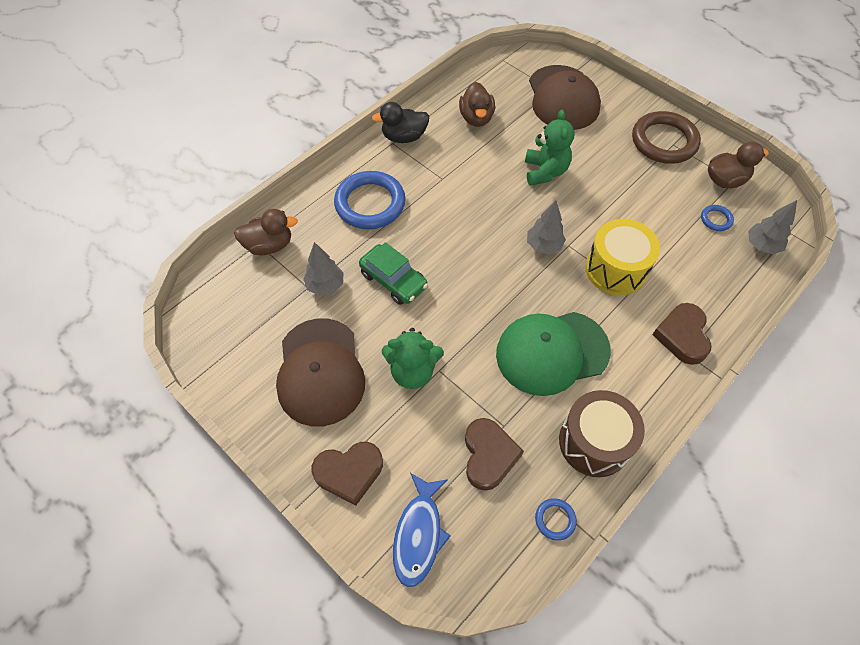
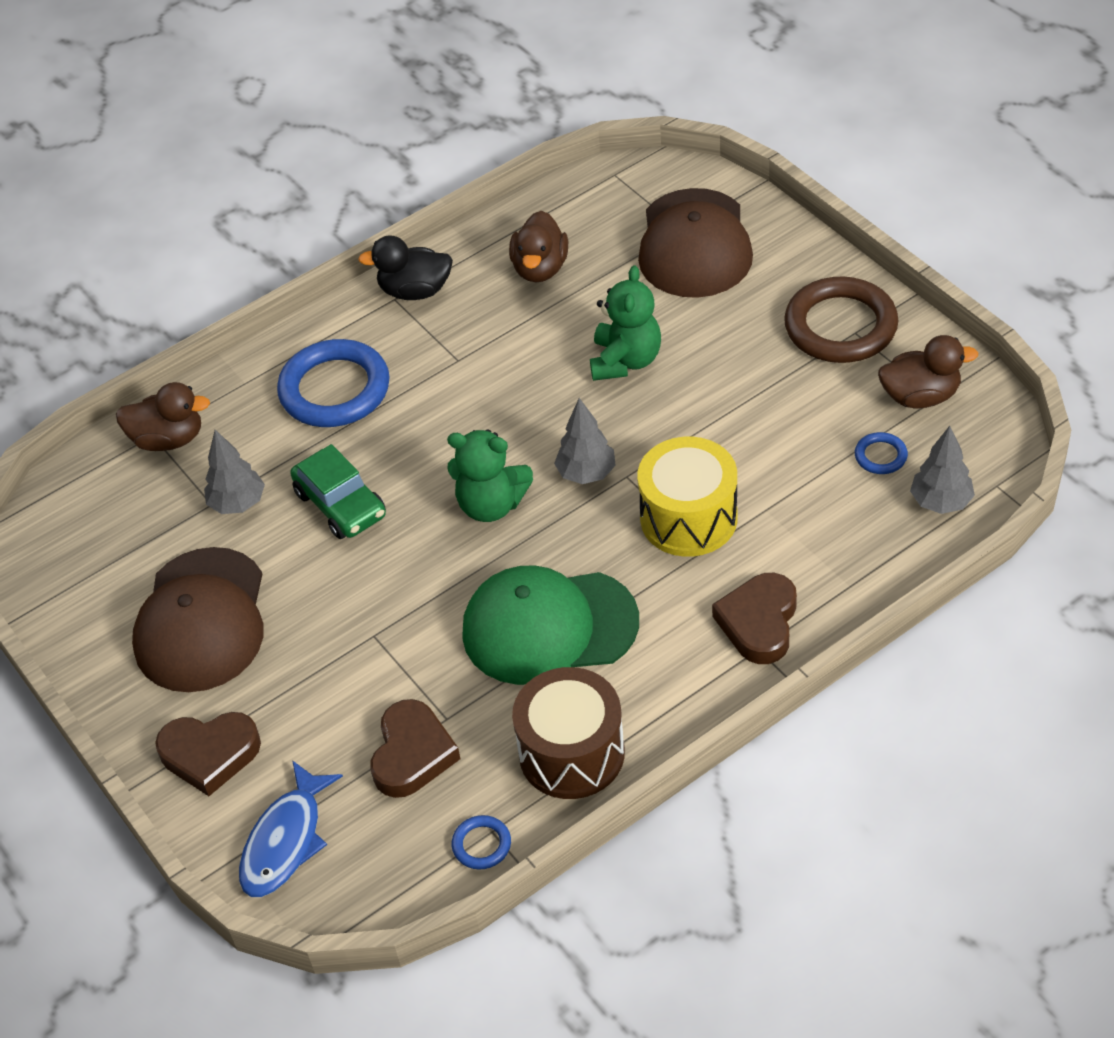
camera: 15 degrees right, 10 degrees down
green teddy bear [382,328,444,389] -> green teddy bear moved to [447,429,533,522]

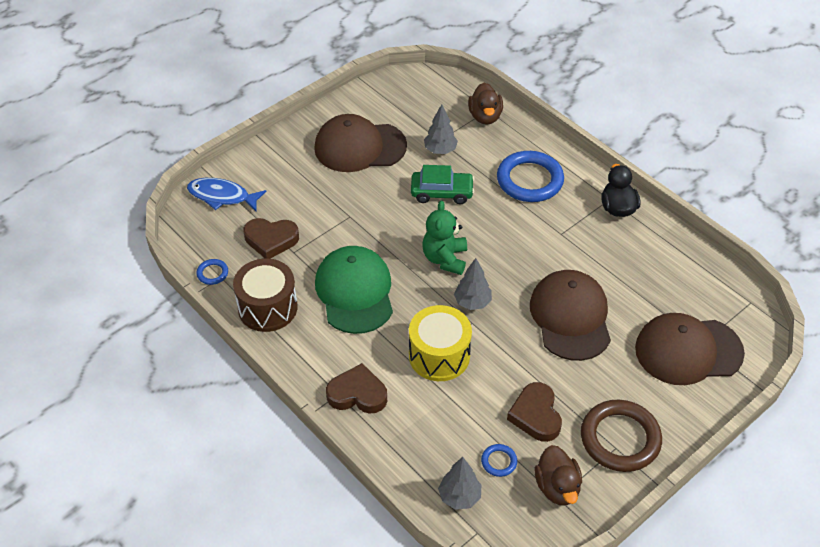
camera: 80 degrees right, 0 degrees up
brown heart [155,712,261,796] -> brown heart moved to [507,382,562,442]
green car [290,444,386,539] -> green car turned 135 degrees counterclockwise [411,165,474,204]
brown duck [509,211,568,282] -> none
green teddy bear [590,265,661,381] -> brown cap [530,270,611,361]

